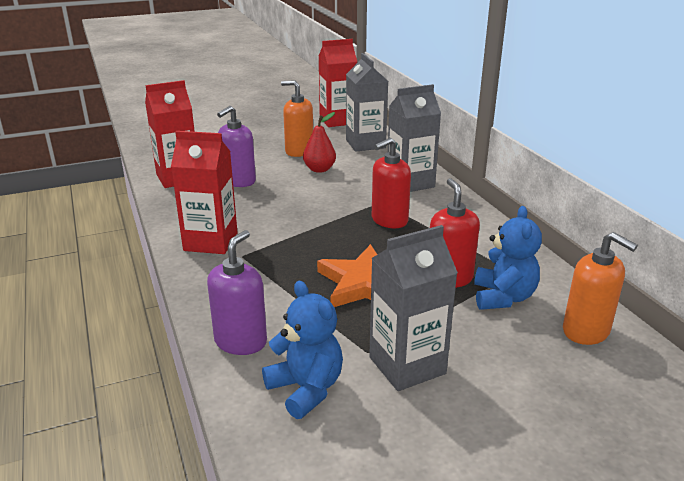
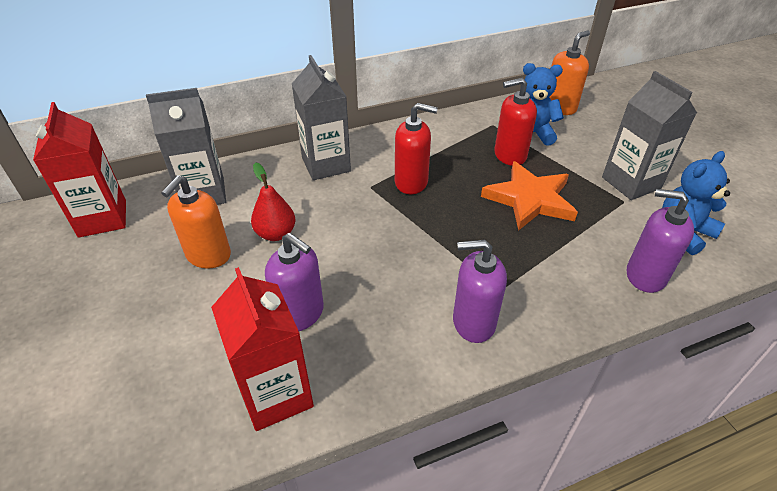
camera: 90 degrees left, 15 degrees up
red carton [171,131,238,254] -> purple soap dispenser [453,239,507,343]
red soap dispenser [372,138,411,228] -> red soap dispenser turned 45 degrees counterclockwise [395,103,438,194]

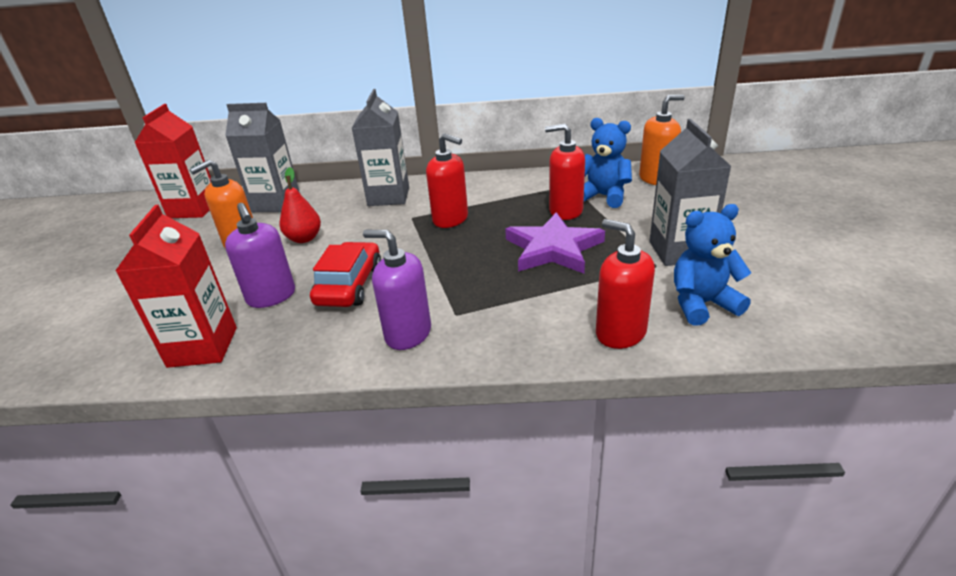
camera: 25 degrees right, 10 degrees down
orange star [481,161,578,231] -> purple star [505,212,605,274]
purple soap dispenser [627,189,694,293] -> red soap dispenser [596,219,655,349]
none -> red car [310,242,381,307]

